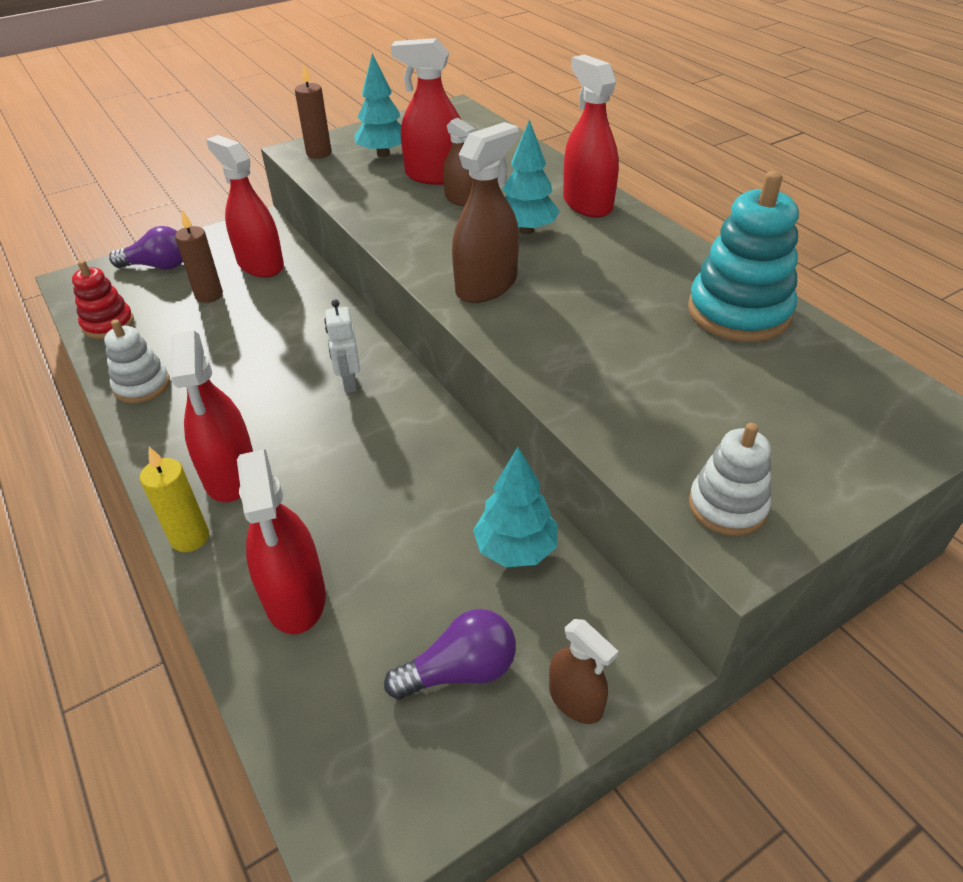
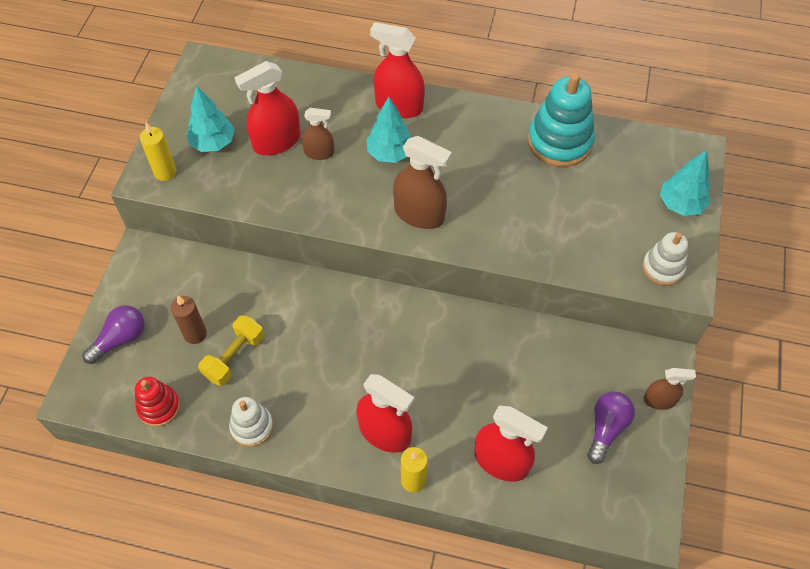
camera: 45 degrees left, 15 degrees up
red spray bottle [206,135,284,277] -> none
brown candle [295,64,332,159] -> yellow candle [140,122,176,181]
white robot [324,299,360,393] -> none
brown spray bottle [452,122,519,303] -> brown spray bottle turned 120 degrees clockwise [393,136,452,229]
turquoise tree [473,447,558,567] -> turquoise tree moved to [660,150,710,216]
none -> yellow dumbbell [199,315,264,386]

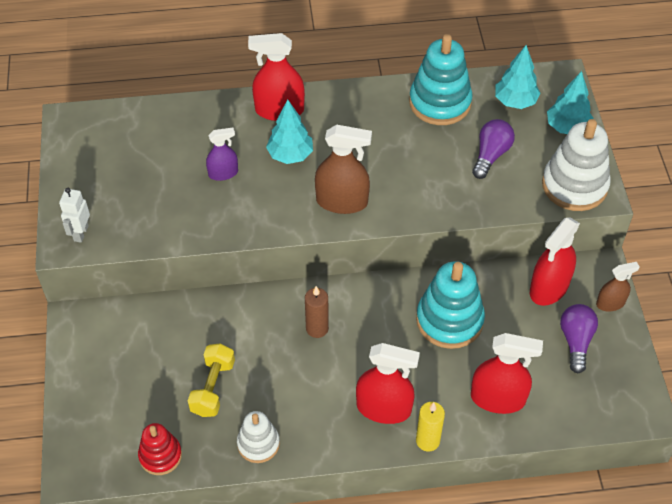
camera: 20 degrees left, 5 degrees down
purple light bulb [82,305,145,364] -> purple light bulb moved to [472,119,515,179]
yellow candle [140,122,176,181] -> white robot [59,188,90,243]
brown candle [171,296,207,344] -> brown candle moved to [305,286,329,338]
turquoise tree [187,86,235,152] -> turquoise tree moved to [495,45,541,109]
red spray bottle [235,61,300,155] -> red spray bottle moved to [530,217,580,306]
brown spray bottle [302,108,334,160] -> purple spray bottle [206,128,238,181]
white stacking toy [642,232,688,286] -> white stacking toy [542,119,611,211], size x1.70
none -> turquoise stacking toy [416,261,485,349]

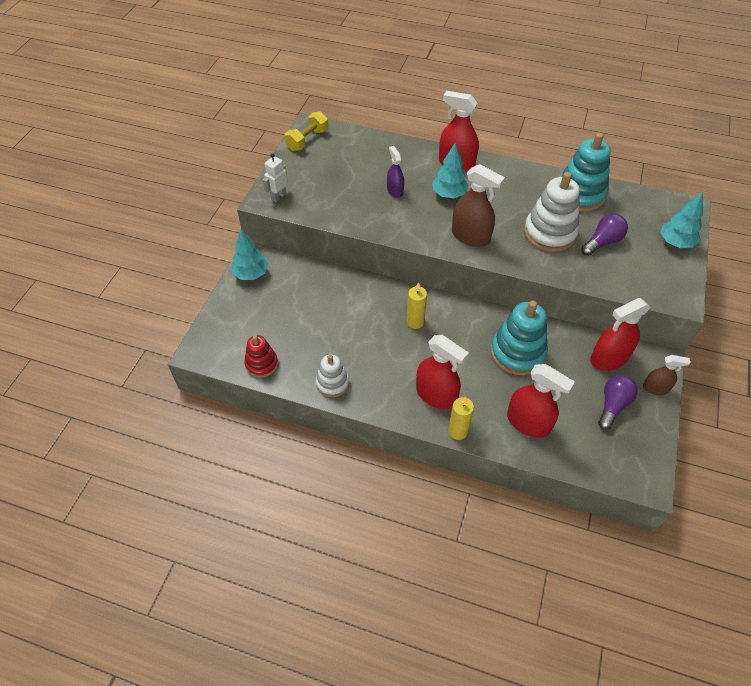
camera: 25 degrees right, 0 degrees up
yellow dumbbell [188,343,235,417] -> yellow dumbbell moved to [284,111,328,151]
purple spray bottle [206,128,238,181] -> purple spray bottle turned 120 degrees counterclockwise [387,146,404,198]
brown candle [305,286,329,338] -> yellow candle [406,282,427,329]
turquoise tree [495,45,541,109] -> turquoise tree moved to [232,229,268,280]
white stacking toy [542,119,611,211] -> white stacking toy moved to [524,172,580,252]

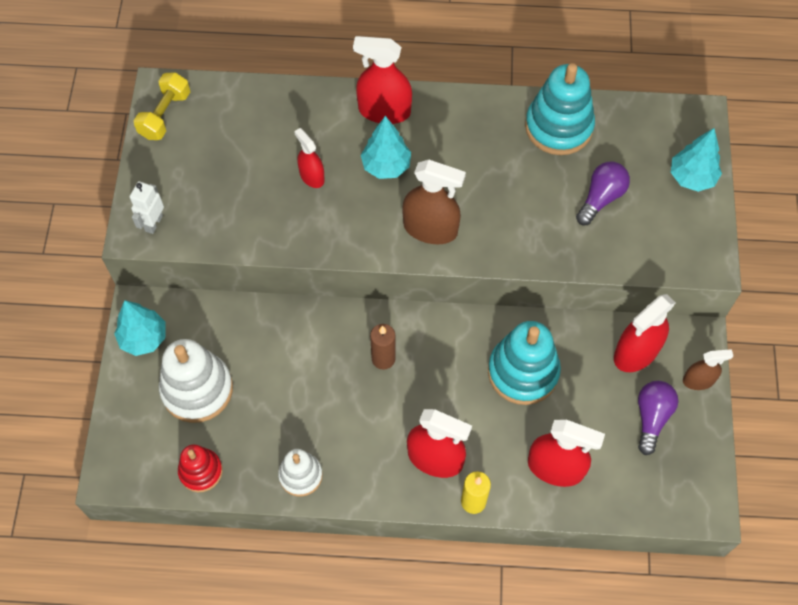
camera: 15 degrees left, 10 degrees up
purple spray bottle [387,146,404,198] -> red spray bottle [294,128,325,188]
yellow candle [406,282,427,329] -> brown candle [370,324,396,370]
white stacking toy [524,172,580,252] -> white stacking toy moved to [159,339,233,423]

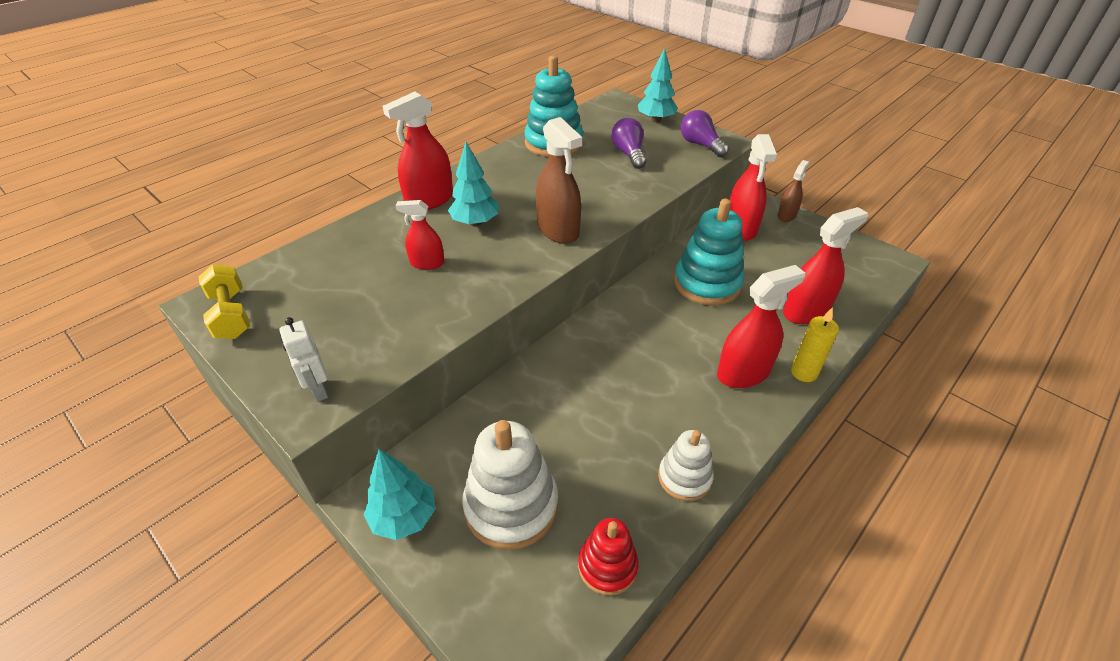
camera: 50 degrees left, 20 degrees down
brown candle [370,324,396,370] -> none
brown spray bottle [402,160,466,244] -> brown spray bottle turned 90 degrees clockwise [536,117,582,244]
purple light bulb [638,381,679,455] -> purple light bulb moved to [681,110,729,157]

